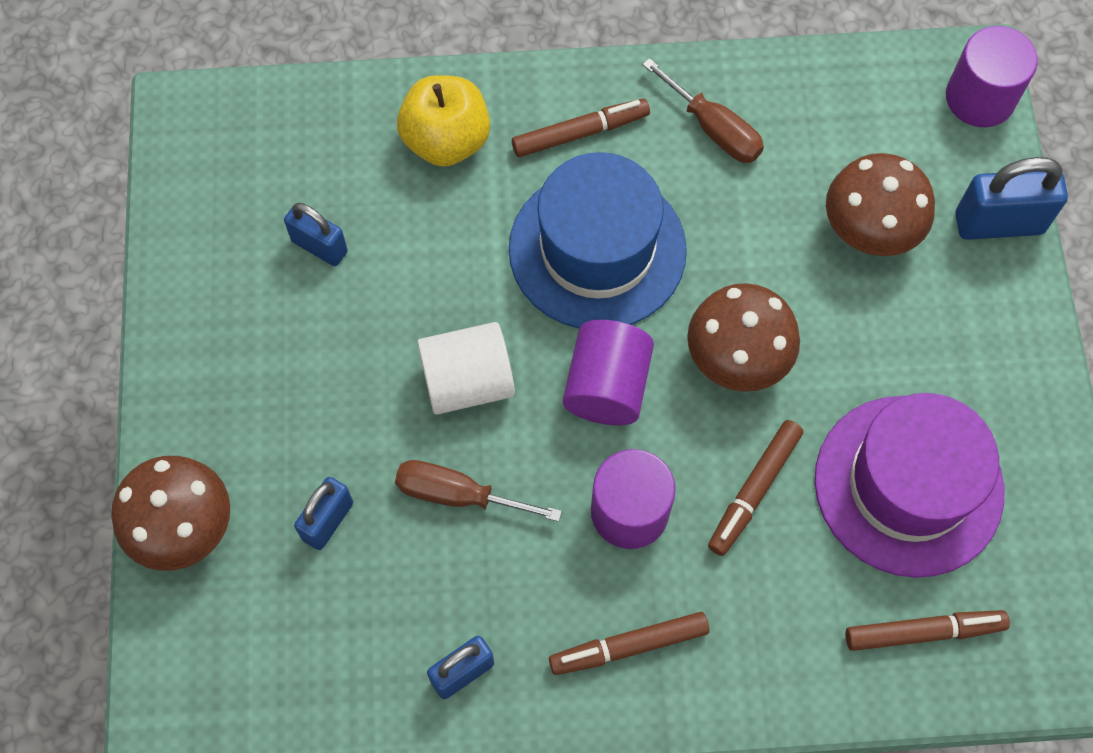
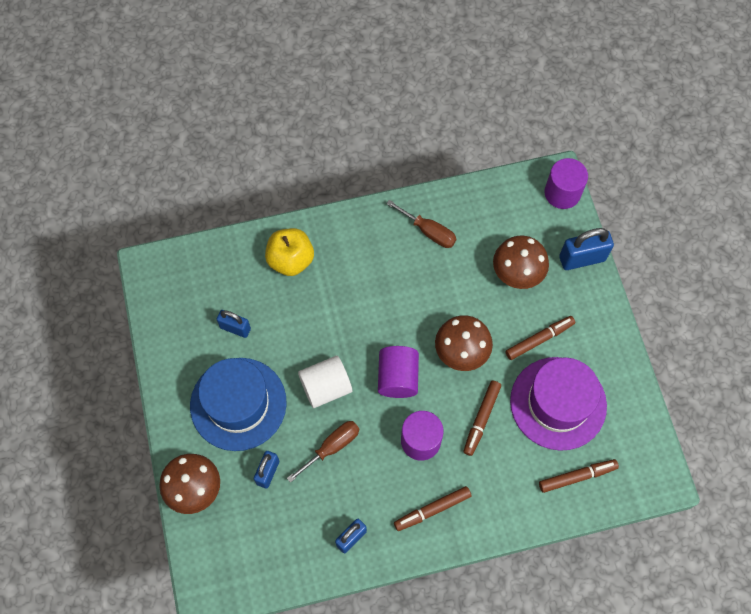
camera: 10 degrees left, 0 degrees up
brown screwdriver [395,460,562,522] -> brown screwdriver turned 135 degrees clockwise [287,421,360,483]
blue hat [509,152,687,328] -> blue hat moved to [190,358,287,451]
brown marker [512,99,650,157] -> brown marker moved to [505,316,575,360]

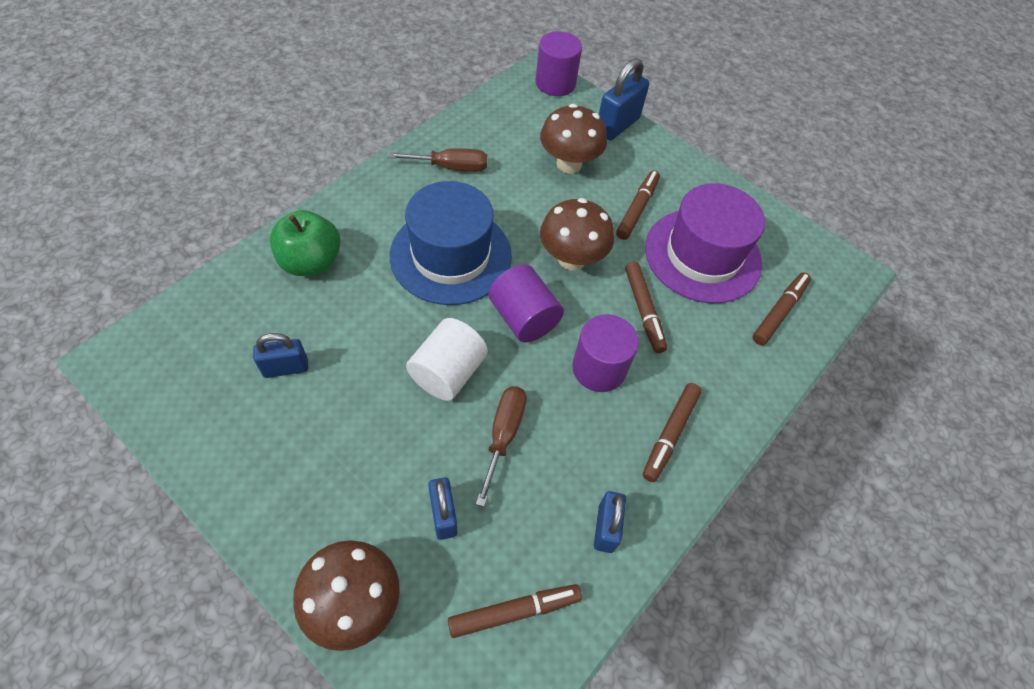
camera: 40 degrees left, 10 degrees down
blue hat [190,358,287,451] -> blue hat moved to [390,181,512,305]
yellow apple [265,228,314,276] -> green apple [270,210,341,276]
none -> brown marker [448,584,582,638]

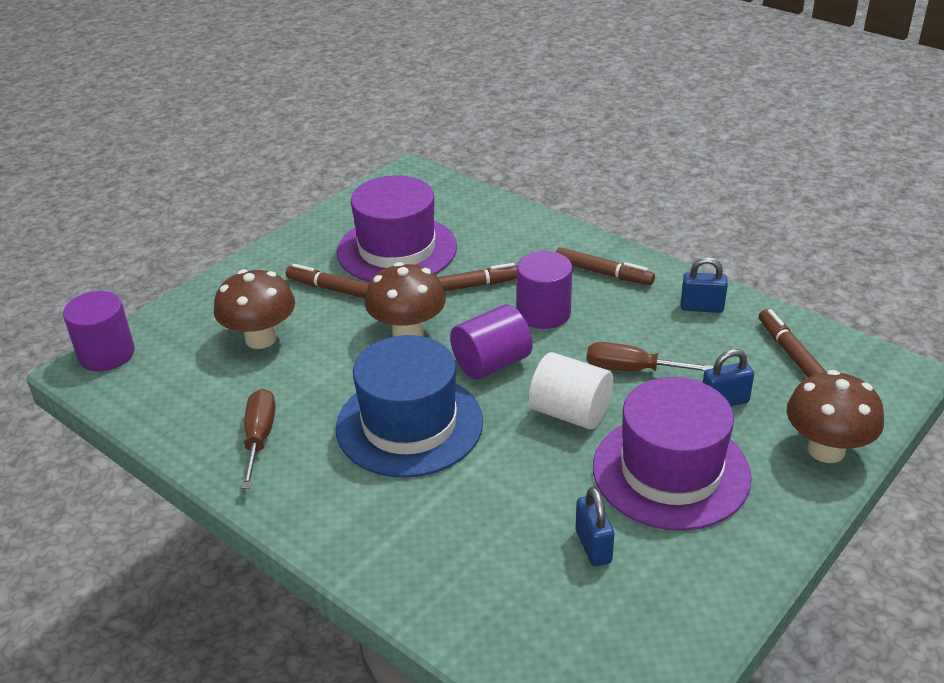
camera: 85 degrees left, 20 degrees down
green apple [270,210,341,276] -> none
blue padlock [599,58,649,140] -> none
brown marker [752,272,811,345] -> none
none -> purple hat [593,377,752,531]

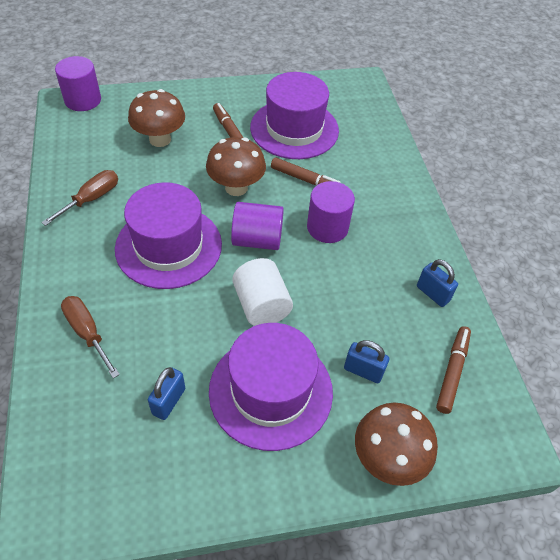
camera: 35 degrees right, 15 degrees up
blue hat [336,335,483,478] -> purple hat [115,182,222,289]
brown marker [556,247,655,285] -> none
brown screwdriver [587,342,714,371] -> brown screwdriver moved to [61,296,120,378]

